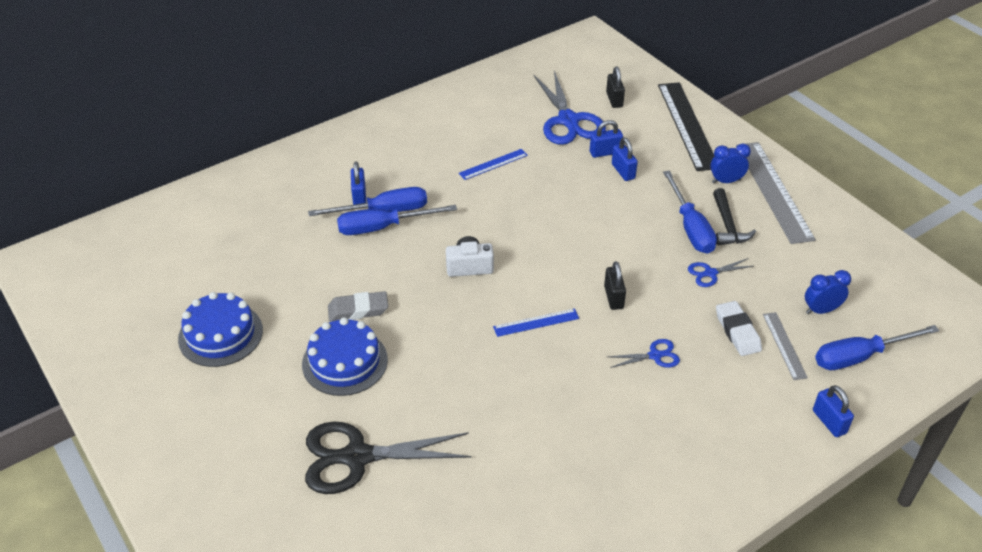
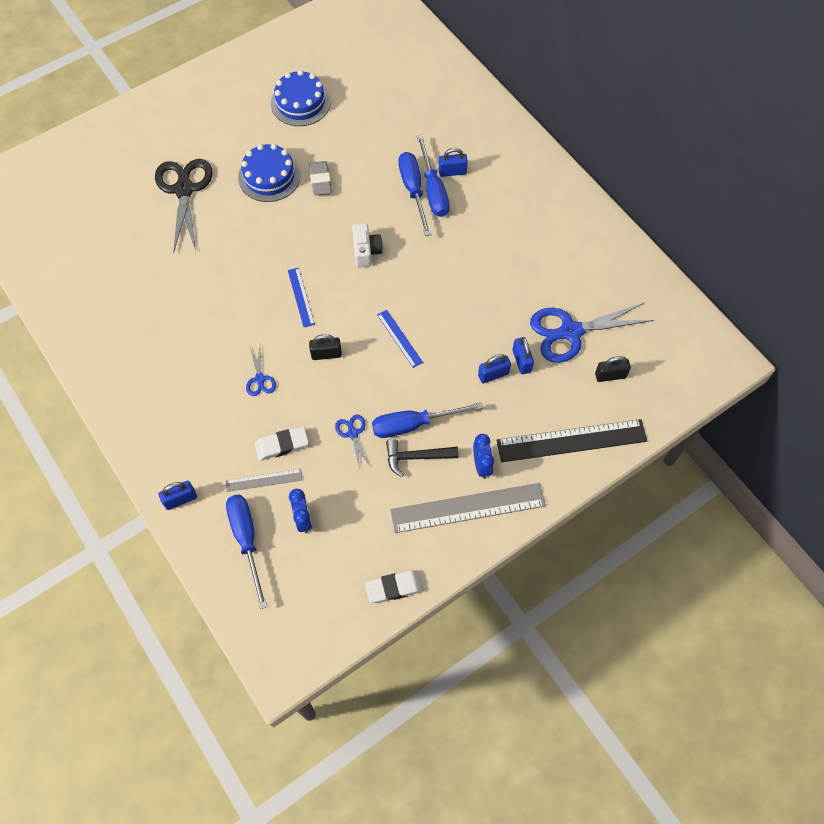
camera: 90 degrees right, 20 degrees up
blue ruler [459,149,528,180] -> blue ruler moved to [377,310,423,368]
none -> white eraser [365,570,424,603]

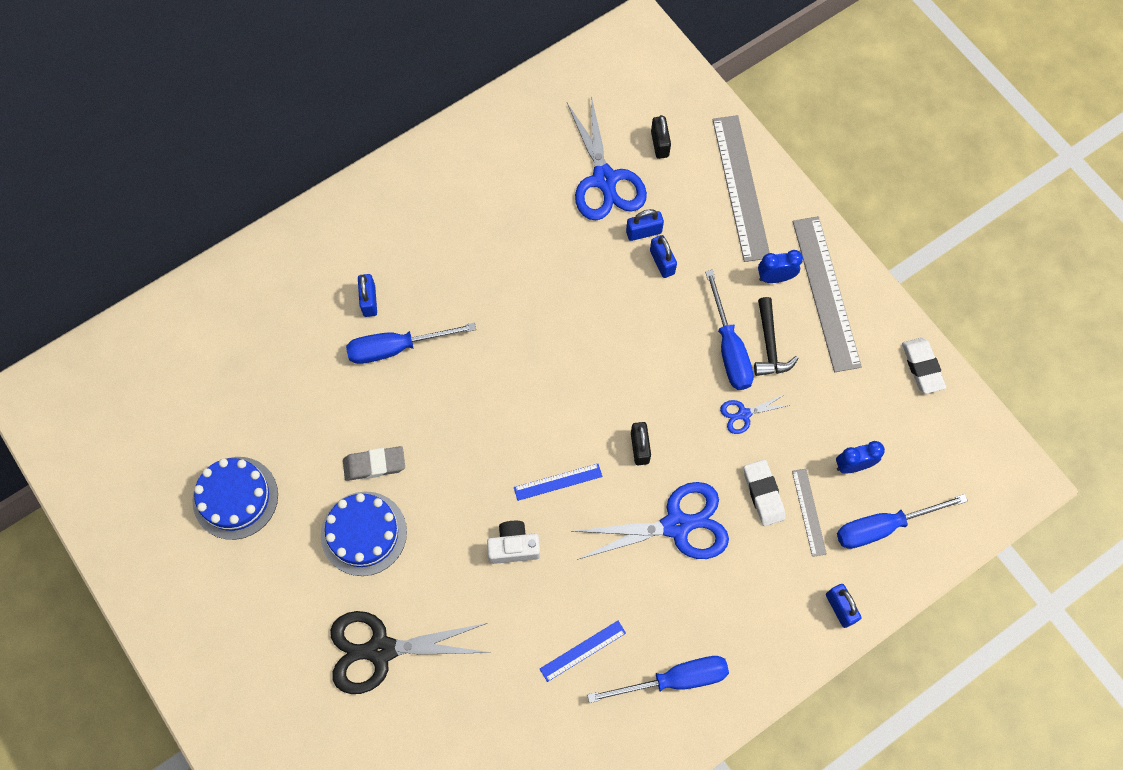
camera: 90 degrees left, 5 degrees up
blue scissors [246,347,276,396] -> blue scissors [572,482,729,560], size x2.13
white camera [352,223,383,267] -> white camera moved to [487,521,540,564]
blue ruler [377,310,423,368] -> blue ruler moved to [540,621,626,682]
blue screwdriver [417,135,450,217] -> blue screwdriver moved to [587,656,729,703]
black ruler [497,419,647,462] -> grey ruler [712,115,770,262]

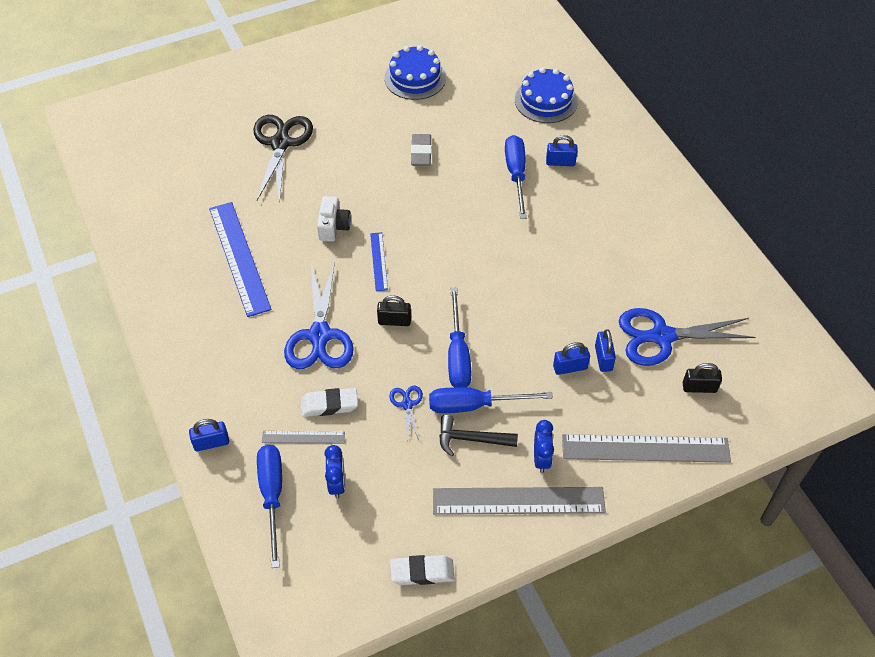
camera: 100 degrees right, 15 degrees down
blue cake [321,492,407,576] -> blue cake moved to [515,67,578,123]
blue ruler [540,621,626,682] -> blue ruler [209,202,272,317], size x2.00
blue screwdriver [587,656,729,703] -> blue screwdriver moved to [448,288,471,388]

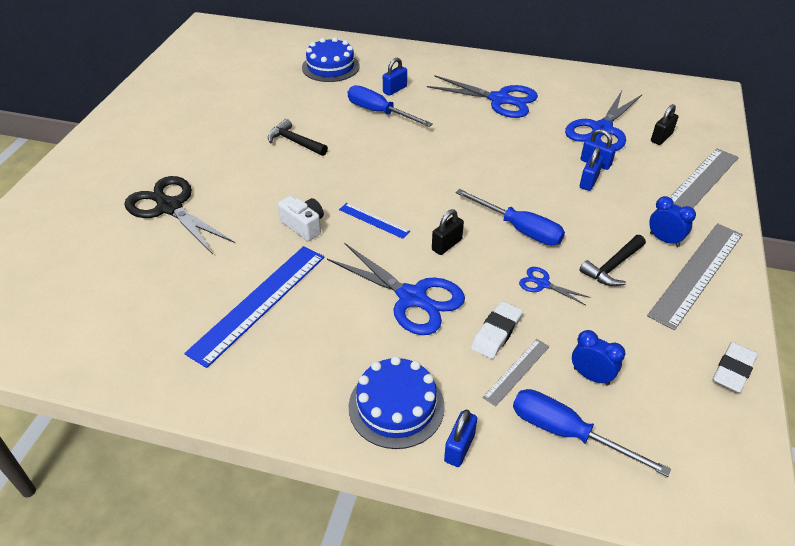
camera: 50 degrees left, 10 degrees down
blue ruler [209,202,272,317] -> blue ruler turned 75 degrees counterclockwise [184,246,325,368]
blue cake [384,45,446,100] -> blue cake moved to [349,356,445,449]
grey eraser [411,134,432,166] -> black hammer [268,119,328,156]
blue screwdriver [429,387,553,413] -> none
none -> blue scissors [427,75,538,118]

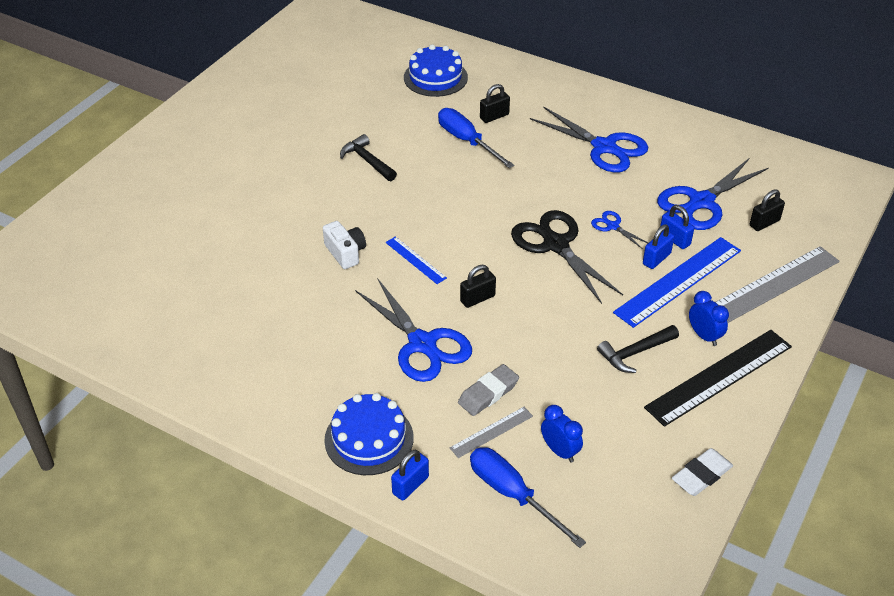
camera: 15 degrees right, 0 degrees up
black scissors [124,176,235,254] -> black scissors moved to [511,210,623,304]
blue ruler [184,246,325,368] -> blue ruler moved to [613,237,741,328]
blue padlock [383,58,407,96] -> black padlock [480,84,510,123]
blue screwdriver [456,189,565,246] -> none
white eraser [471,301,523,359] -> grey eraser [458,364,519,416]
blue scissors [519,267,591,305] -> blue scissors moved to [591,211,648,249]
grey ruler [647,223,743,330] -> black ruler [644,330,792,427]

